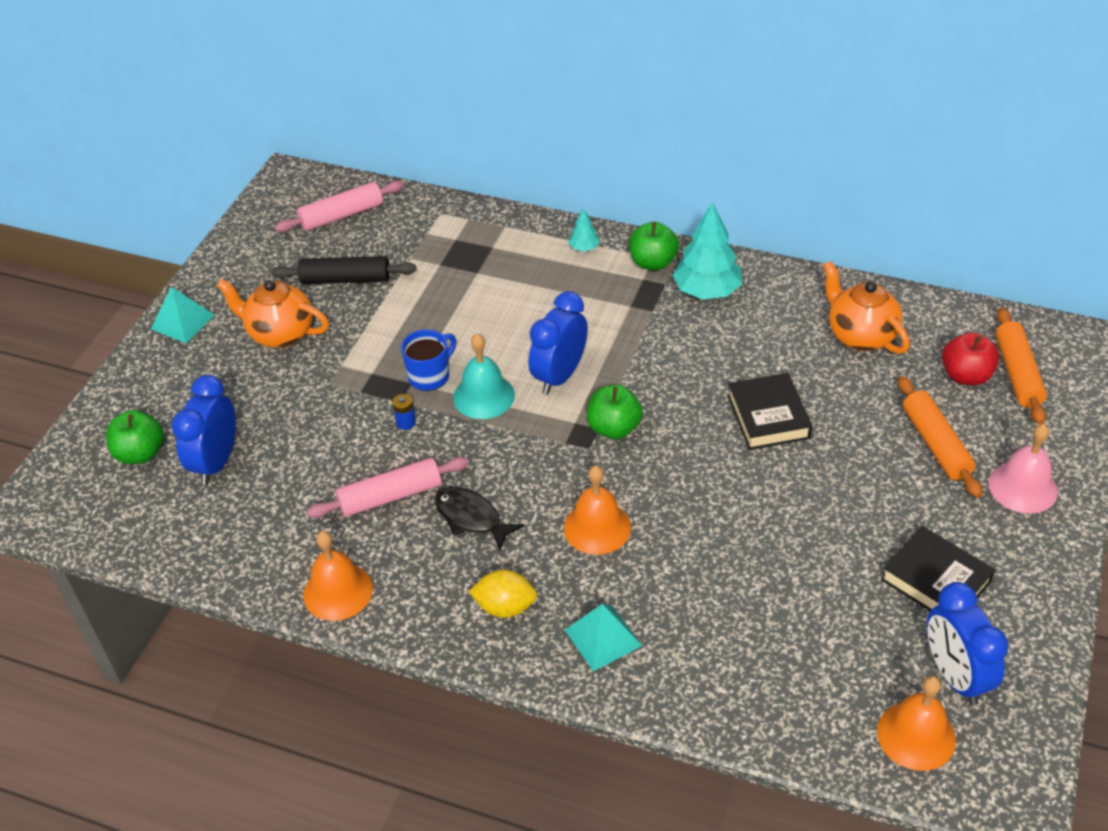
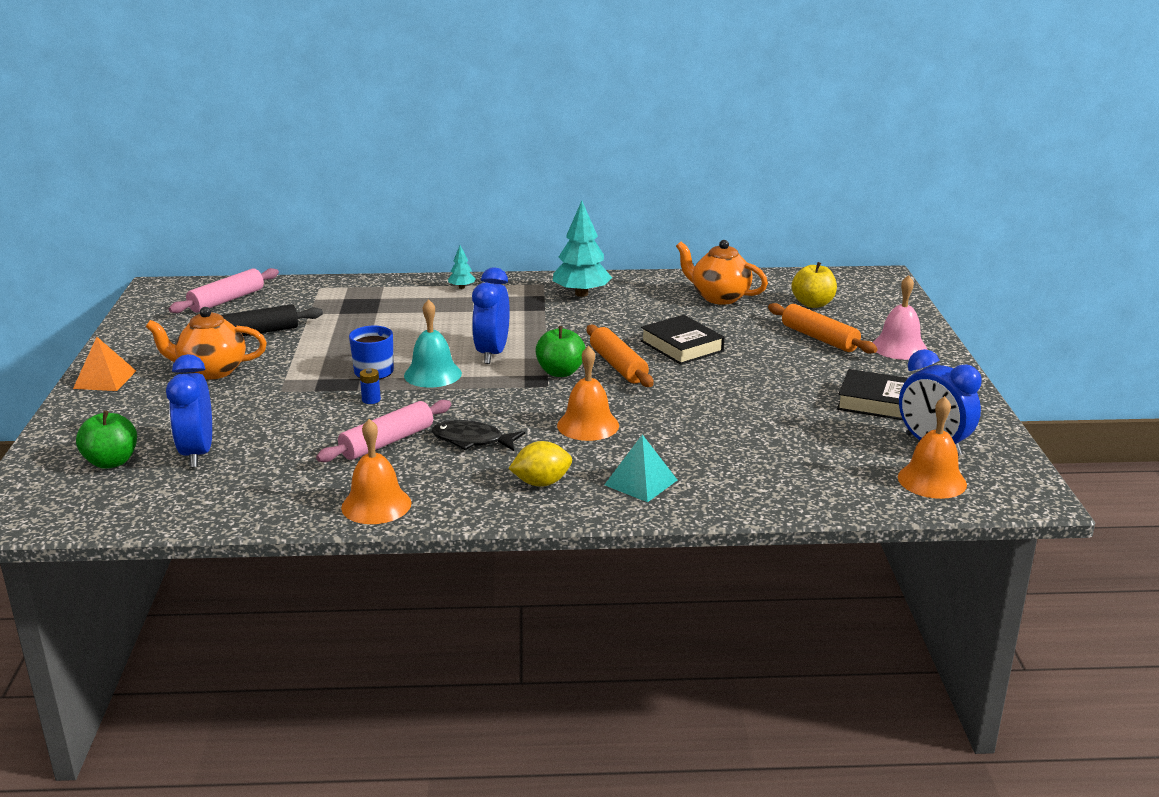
camera: 25 degrees left, 20 degrees down
turquoise pyramid [151,287,214,343] -> orange pyramid [73,337,136,391]
green apple [629,222,679,270] -> none
red apple [942,332,999,385] -> yellow apple [791,262,837,308]
orange rolling pin [995,307,1047,424] -> orange rolling pin moved to [587,325,654,387]

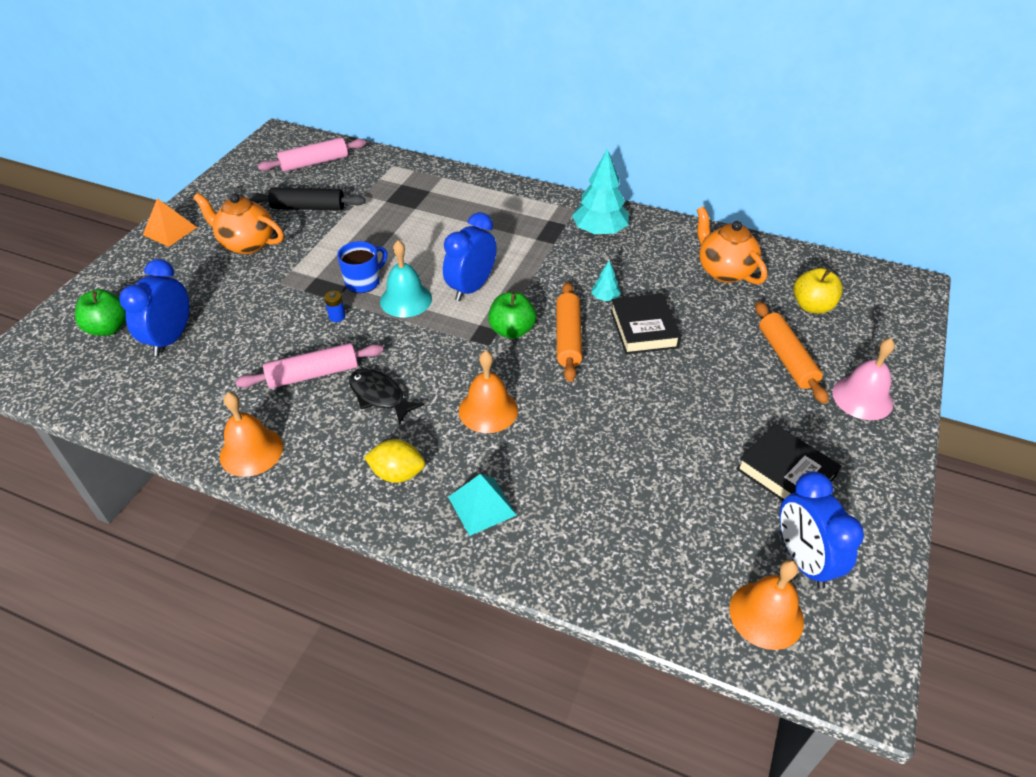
camera: 25 degrees right, 20 degrees up
turquoise tree [448,245,475,289] -> turquoise tree moved to [591,261,621,301]

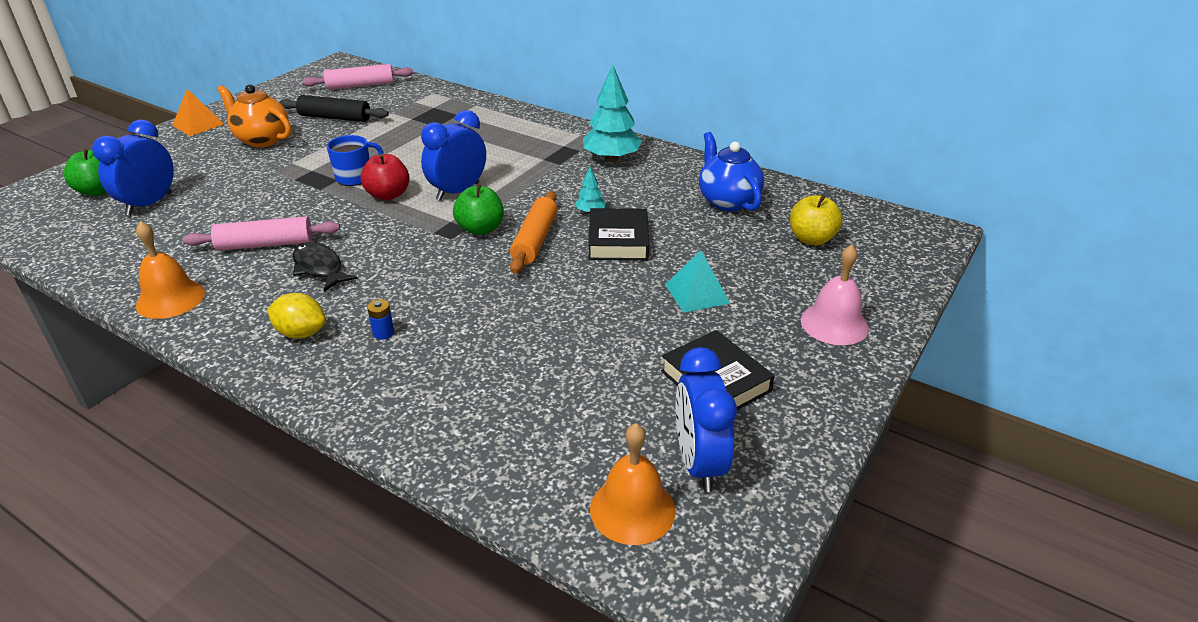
camera: 10 degrees right, 10 degrees down
blue battery [324,291,346,322] -> blue battery moved to [367,299,394,340]
turquoise bell [380,240,432,317] -> red apple [361,154,410,200]
turquoise pyramid [448,474,517,536] -> turquoise pyramid moved to [665,251,731,313]
orange bell [459,351,518,433] -> none
orange teapot [697,206,767,284] -> blue teapot [699,132,764,212]
orange rolling pin [755,302,829,404] -> none

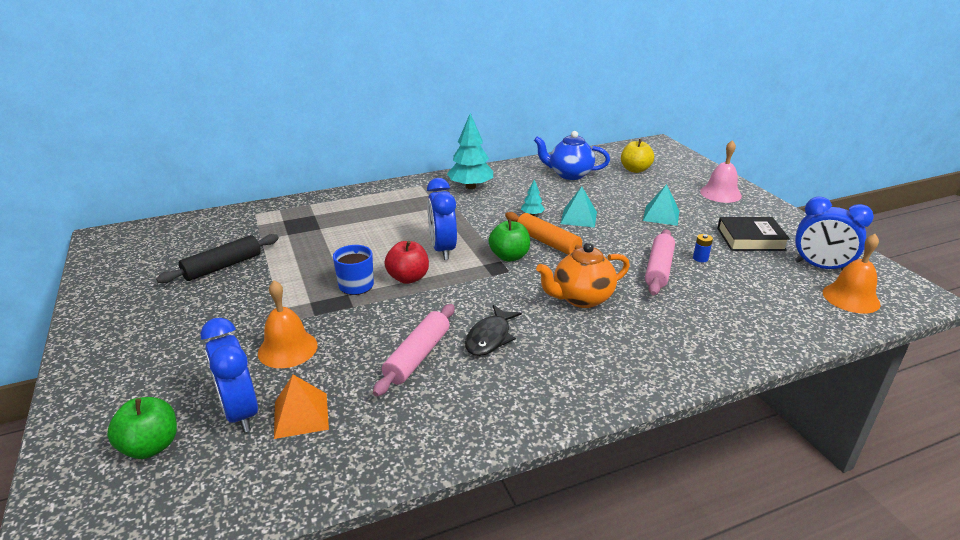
camera: 55 degrees left, 5 degrees down
orange bell [136,221,205,319] -> orange bell moved to [258,280,318,368]
orange pyramid [172,89,224,136] -> orange pyramid moved to [274,375,329,439]
orange teapot [217,84,291,147] -> orange teapot moved to [536,243,630,308]
yellow lemon [267,293,326,339] -> none
black fish [293,242,358,292] -> black fish turned 60 degrees counterclockwise [465,305,522,356]
pink rolling pin [302,64,414,90] -> pink rolling pin moved to [645,229,675,296]
blue battery [367,299,394,340] -> blue battery moved to [693,234,713,262]
black book [588,208,649,260] -> turquoise pyramid [560,186,597,228]

